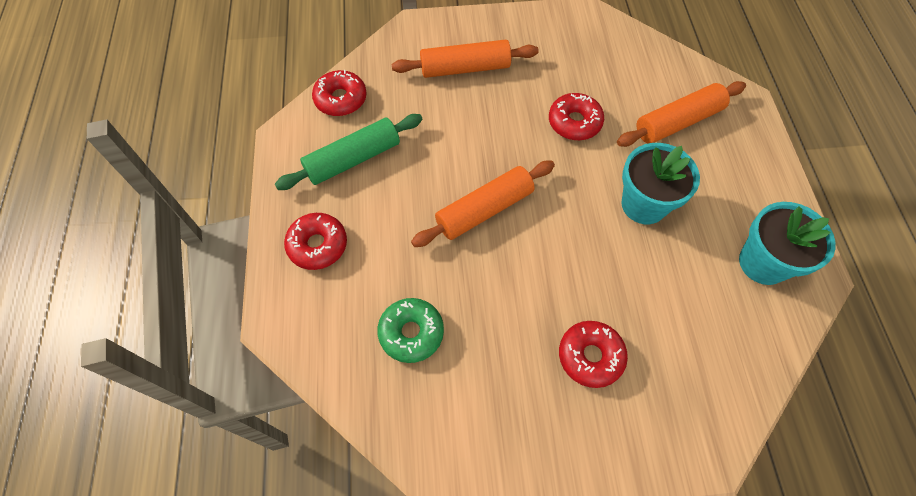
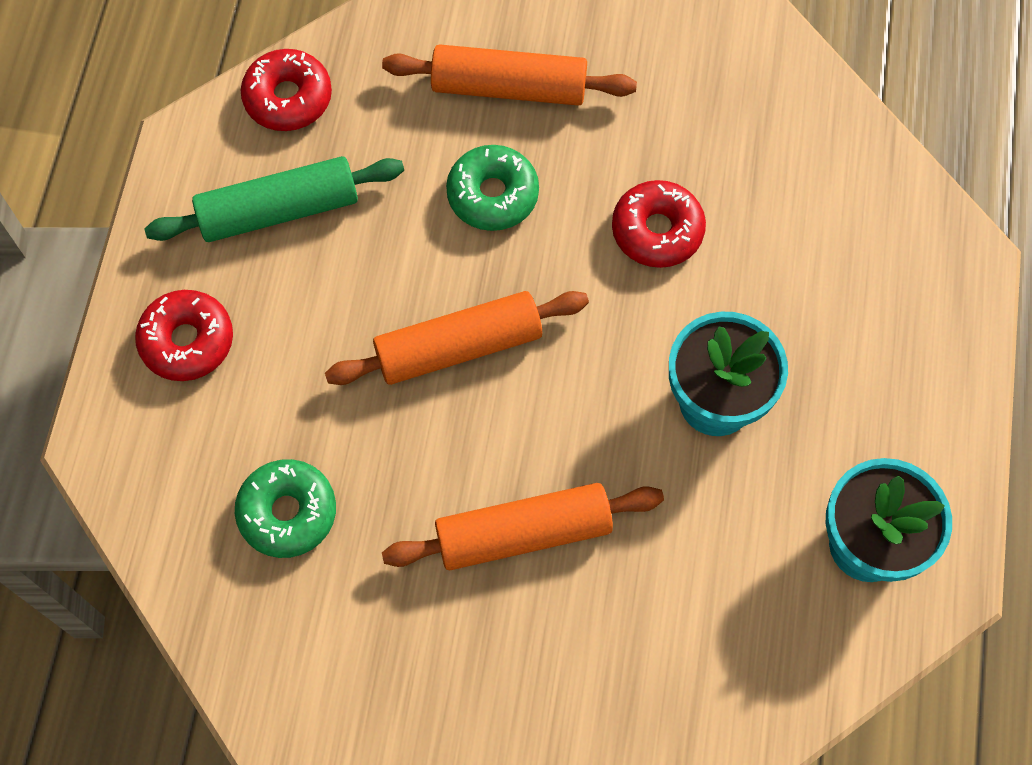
camera: 15 degrees right, 5 degrees up
red donut [559,321,628,388] -> none
orange rolling pin [617,81,746,147] -> orange rolling pin moved to [382,483,664,570]
none -> green donut [446,145,539,231]

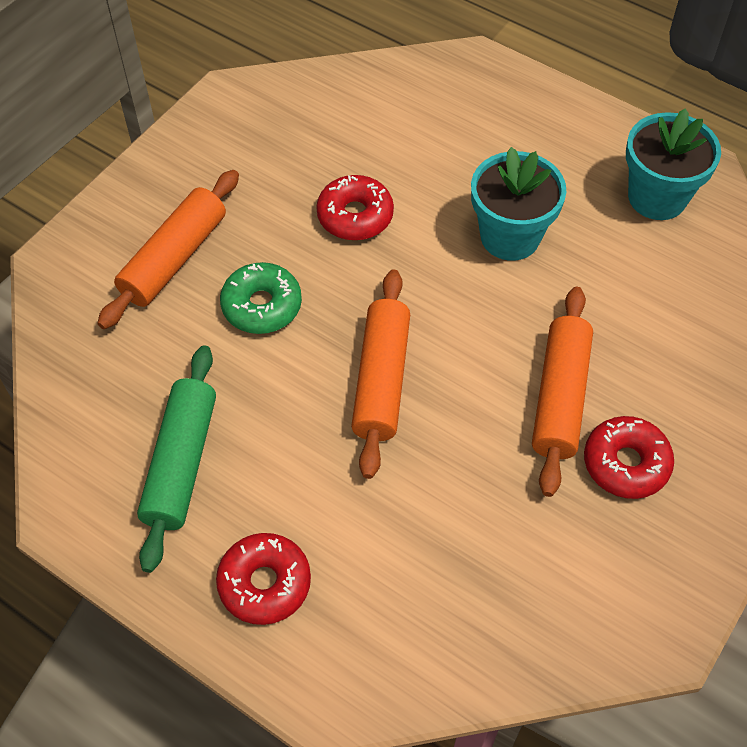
camera: 65 degrees left, 10 degrees down
green donut [235,459,336,558] -> none
red donut [241,49,332,131] -> red donut moved to [584,416,674,499]

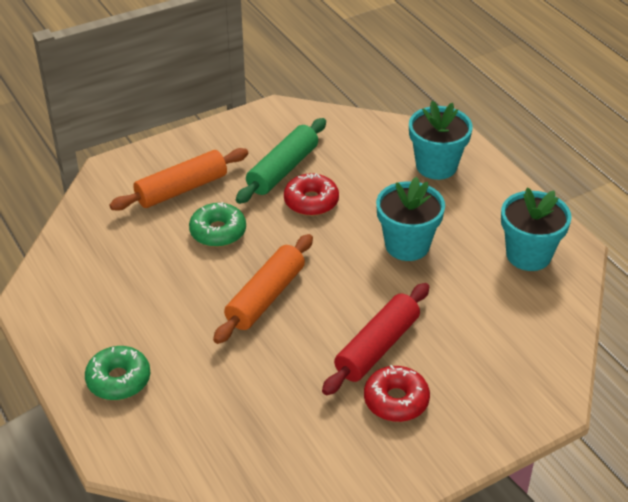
camera: 25 degrees right, 15 degrees down
green rolling pin [137,345,216,573] -> green rolling pin moved to [236,118,326,204]
red donut [216,533,311,625] -> green donut [85,346,150,400]
orange rolling pin [532,287,593,497] -> red rolling pin [322,283,430,395]
none -> turquoise flower pot [409,101,473,180]

